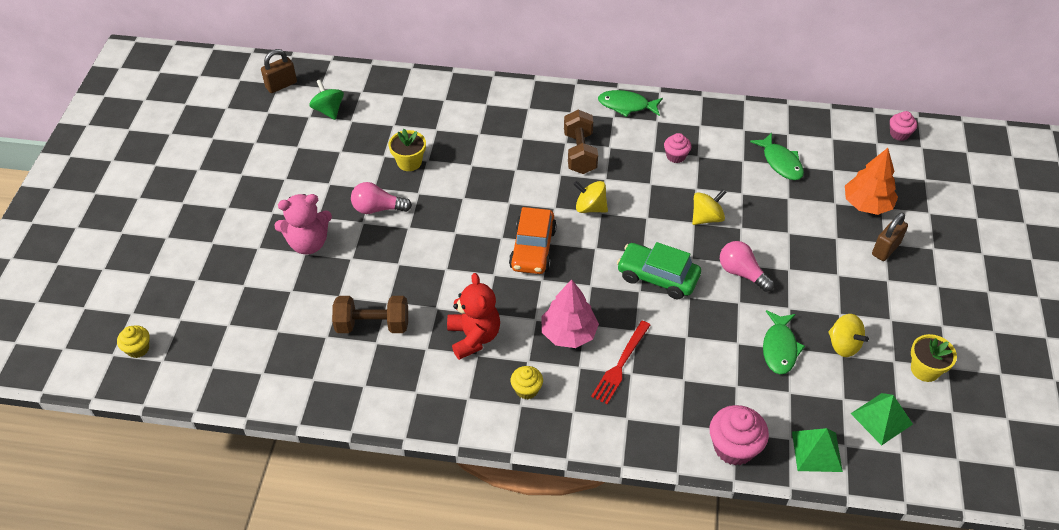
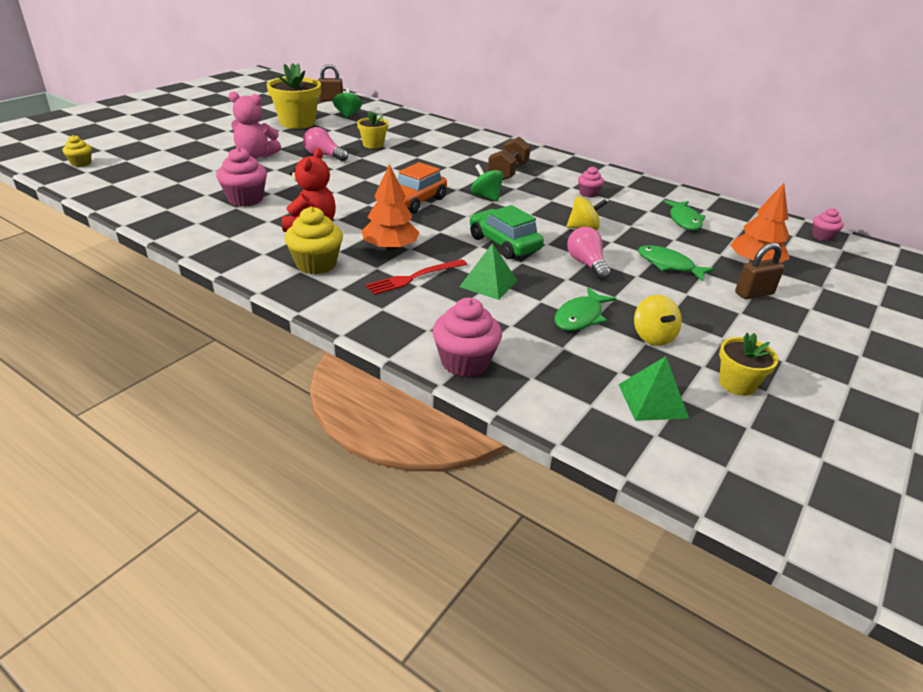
camera: 25 degrees right, 15 degrees down
brown dumbbell [332,296,408,333] -> pink cupcake [216,147,267,207]
yellow cupcake [511,366,543,399] -> yellow cupcake [285,207,343,274], size x1.72
pink tree [541,279,599,348] -> orange tree [362,164,419,251]
yellow spinning top [573,181,608,213] -> green spinning top [471,164,504,202]
green fish [598,90,663,117] -> green fish moved to [638,245,715,281]
green pyramid [792,428,843,472] -> green pyramid moved to [459,243,518,300]
none -> yellow flower pot [267,63,321,129]

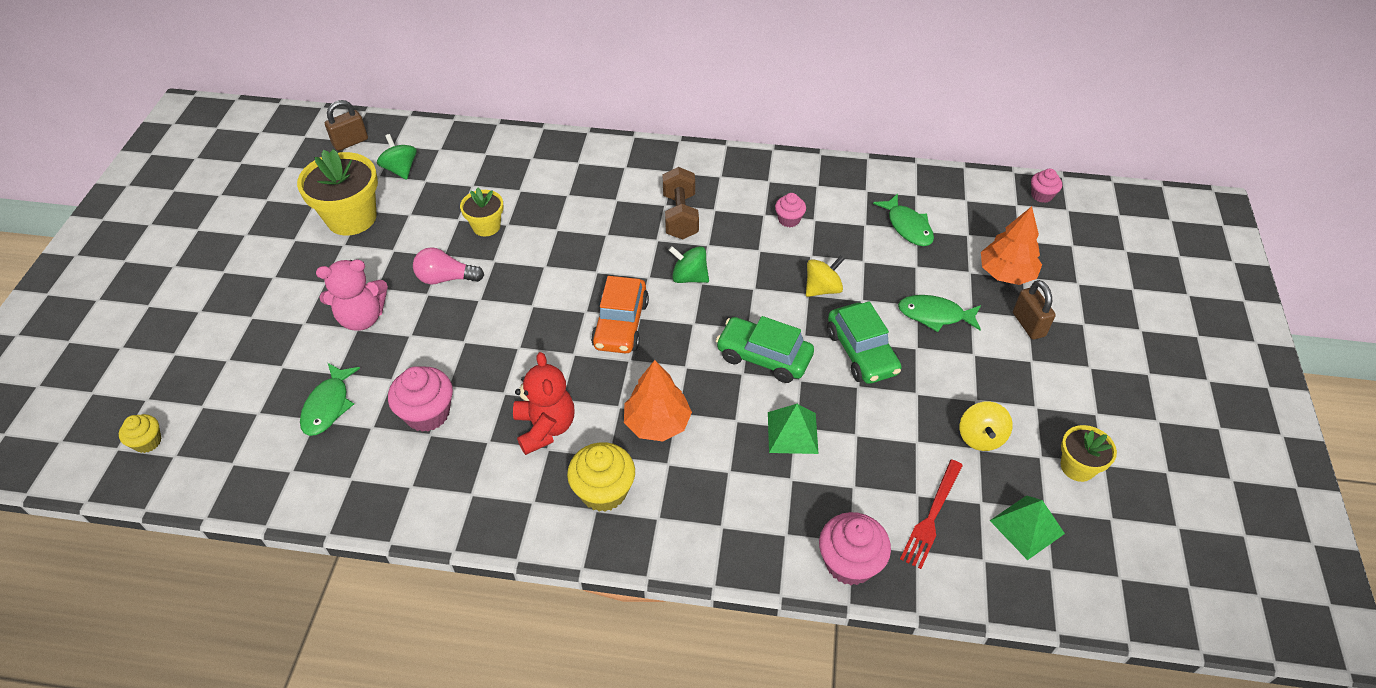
camera: 25 degrees left, 15 degrees up
red fork [366,259,467,295] -> red fork moved to [900,460,963,569]
green fish [555,287,616,331] -> green fish moved to [300,363,360,436]
pink light bulb [567,227,611,280] -> green car [827,302,902,384]
yellow spinning top [634,295,682,346] -> yellow spinning top turned 45 degrees clockwise [960,401,1013,451]
brown padlock [735,243,784,300] -> brown padlock turned 60 degrees counterclockwise [1013,280,1056,340]

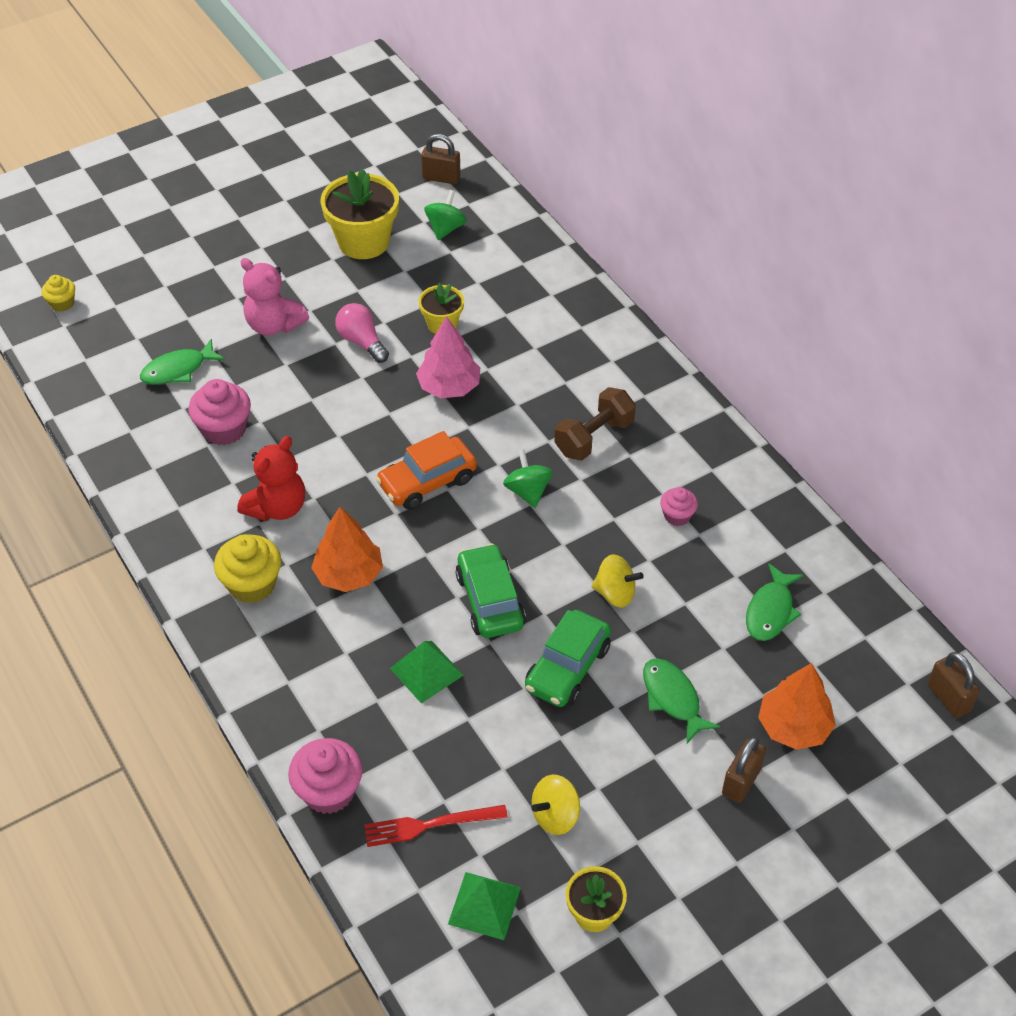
camera: 50 degrees right, 0 degrees up
pink cupcake [1031,169,1062,203] -> brown padlock [928,652,980,718]
none -> pink tree [416,316,480,398]

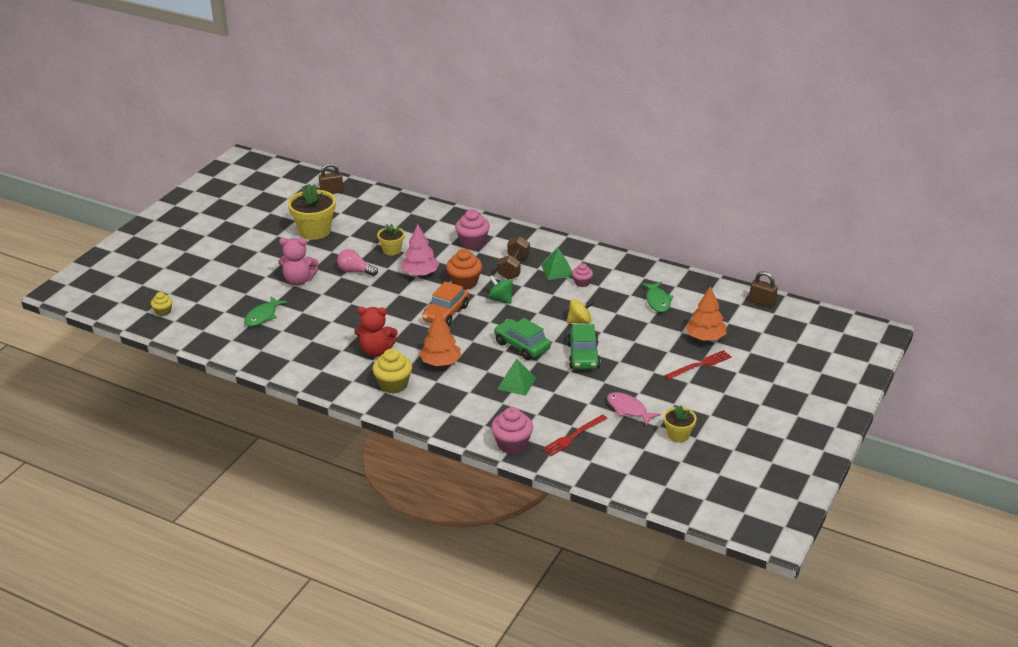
camera: 30 degrees left, 15 degrees down
pink cupcake [188,379,251,445] -> pink cupcake moved to [455,209,490,249]
red teddy bear [237,436,305,521] -> red teddy bear turned 90 degrees clockwise [355,307,398,357]
green spinning top [424,190,467,240] -> none
green pyramid [448,872,521,940] -> green pyramid moved to [541,247,573,280]
yellow spinning top [531,775,580,835] -> pink fish [607,392,661,426]
green fish [643,658,720,743] -> none
brown padlock [722,736,766,803] -> red fork [665,350,732,379]
none -> orange cupcake [446,249,482,290]

